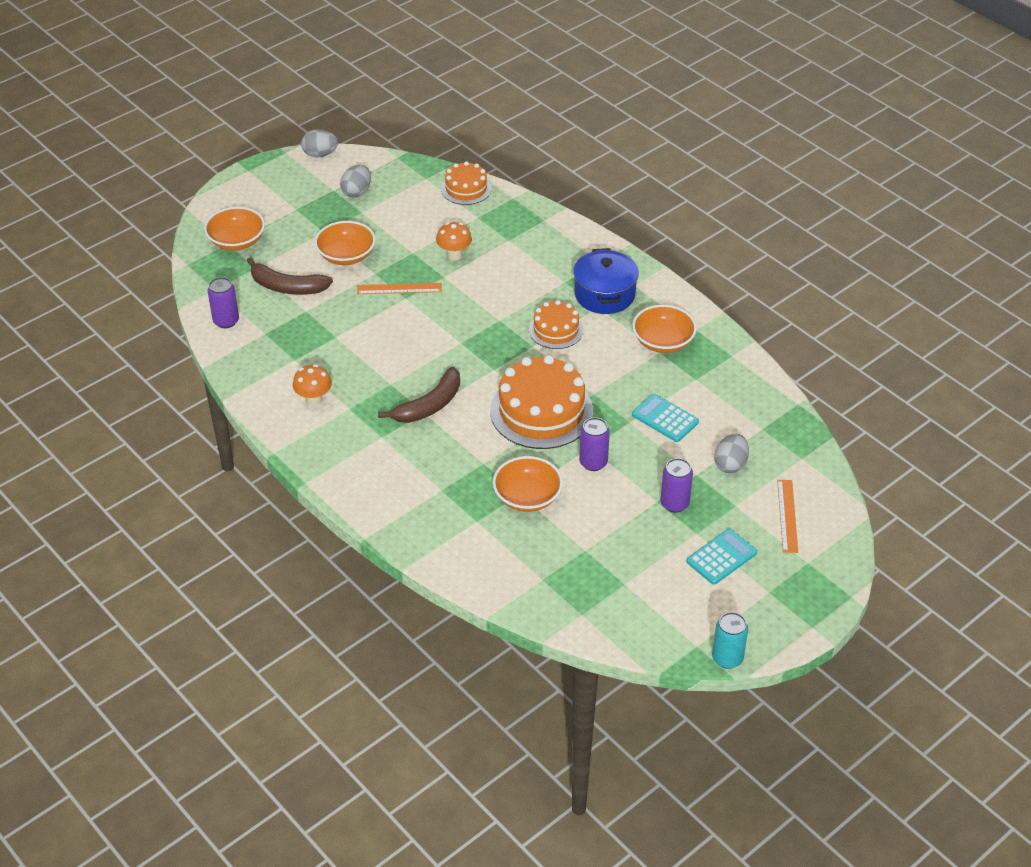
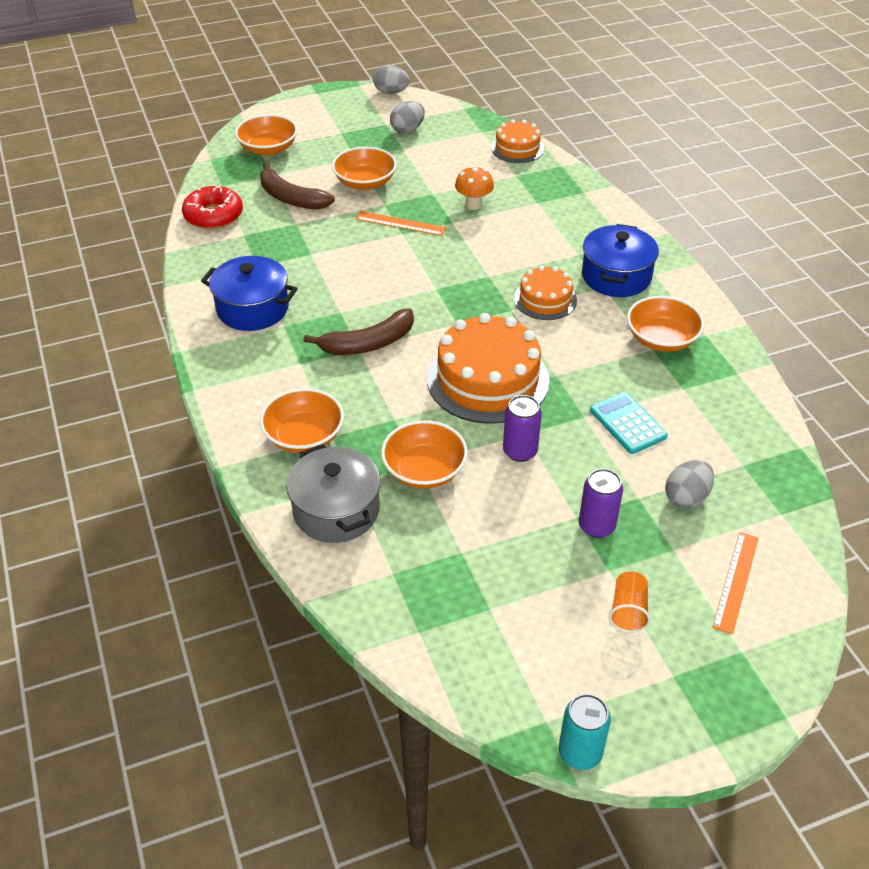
camera: 20 degrees right, 0 degrees up
purple can [208,277,239,328] -> red donut [182,186,243,229]
orange mushroom [293,364,332,406] -> blue pot [201,256,298,331]
turquoise calculator [686,529,757,585] -> orange cup [609,572,651,632]
none -> orange bowl [260,388,344,453]
none -> grey pot [286,444,381,543]

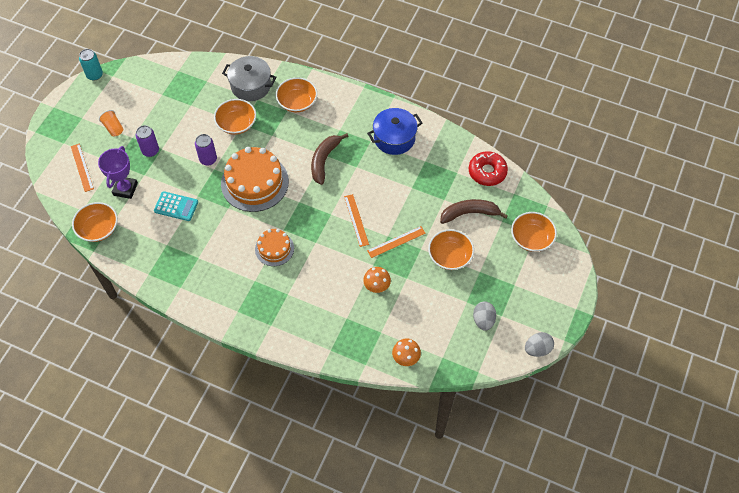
camera: 135 degrees right, 15 degrees up
orange cake [491,119,544,163] -> orange mushroom [392,339,421,366]
blue pot [582,224,659,297] -> none
orange bowl [627,296,704,352] -> orange bowl moved to [72,202,118,242]
grey egg [665,460,714,508] -> purple trophy [98,146,138,199]
none -> orange ruler [344,194,369,247]

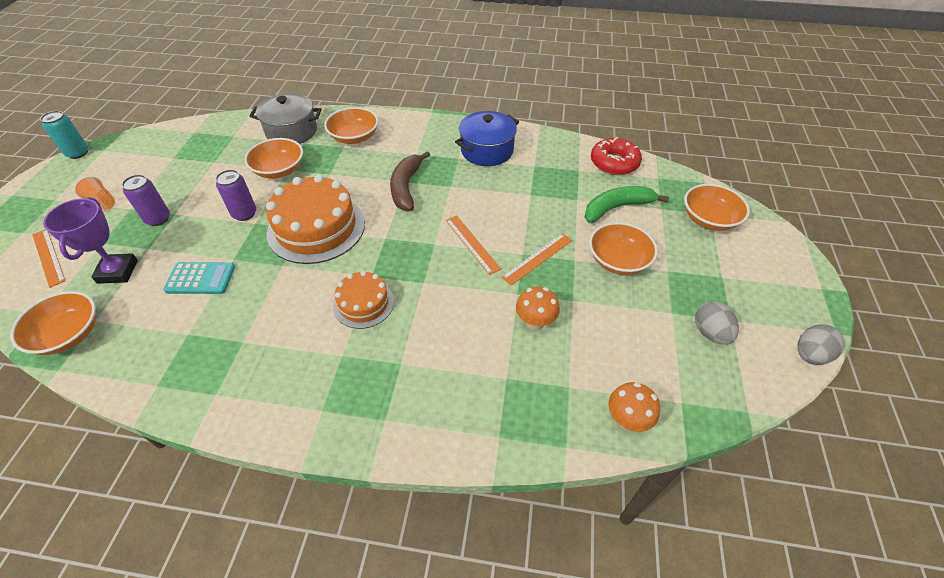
camera: 15 degrees left, 10 degrees down
brown banana [440,199,508,224] -> green banana [585,186,669,223]

